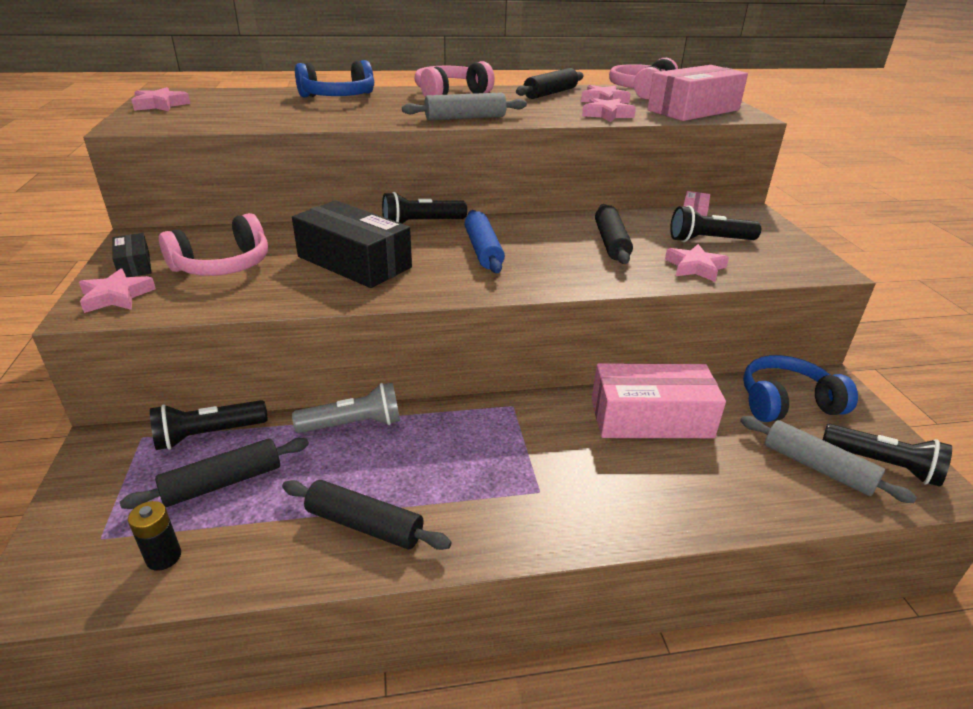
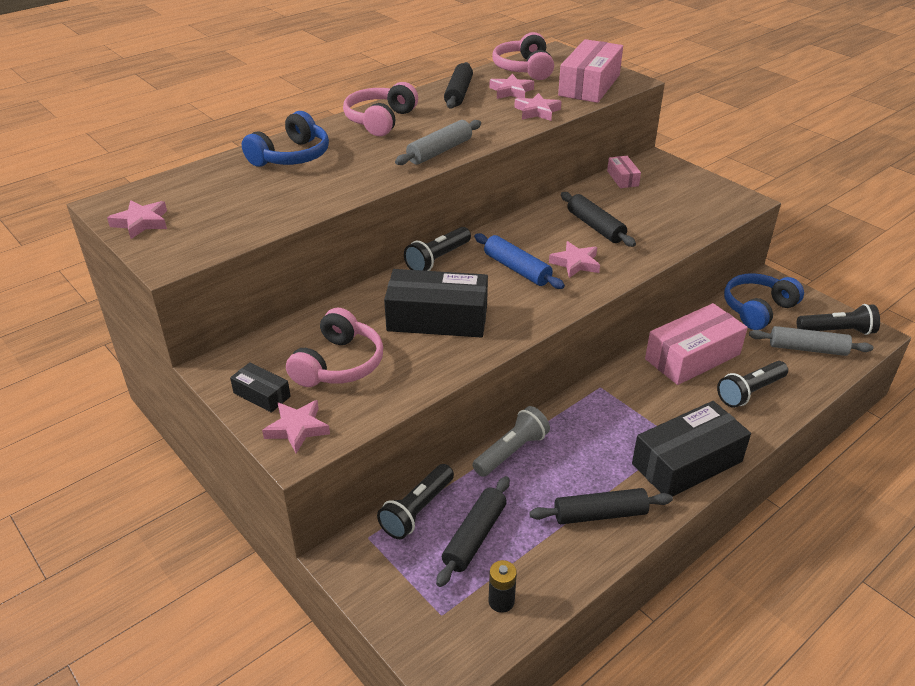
camera: 30 degrees left, 5 degrees up
pink star [665,244,729,282] -> pink star moved to [549,241,600,278]
black flashlight [670,206,761,242] -> black flashlight moved to [717,361,788,408]
none -> black box [632,401,751,497]

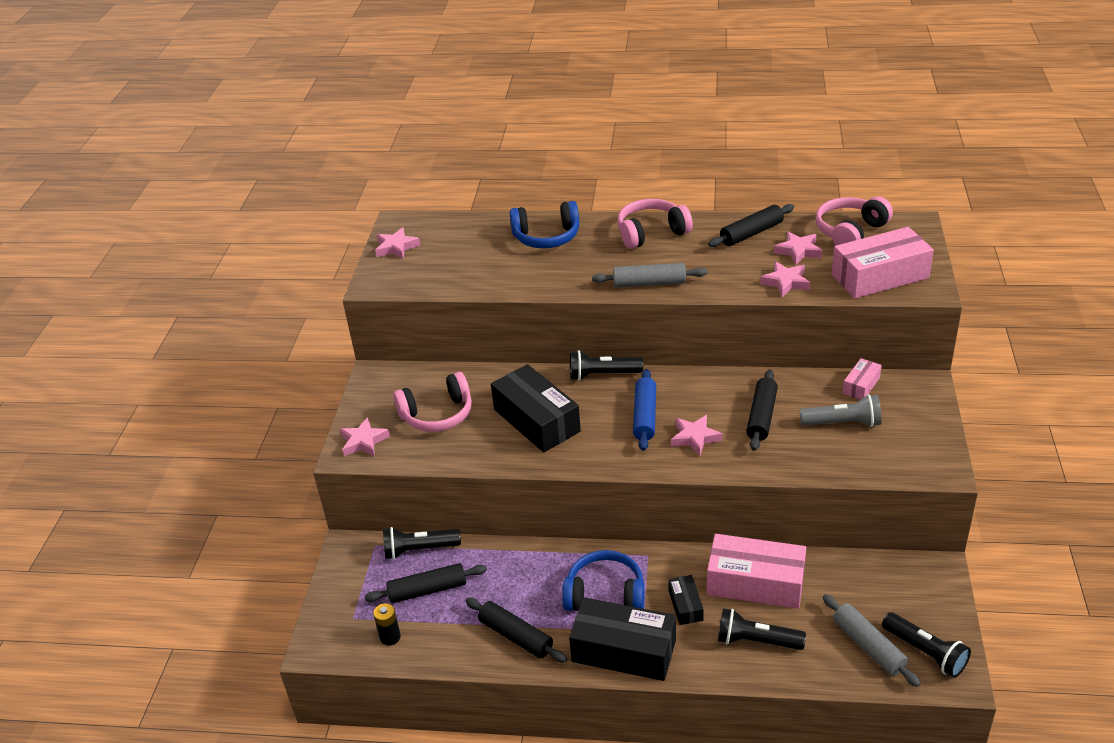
camera: 50 degrees right, 0 degrees up
black box [230,362,291,413] -> black box moved to [668,575,704,625]
grey flashlight [472,406,550,477] -> grey flashlight moved to [800,394,881,427]
blue headphones [724,273,804,330] -> blue headphones moved to [562,550,645,611]

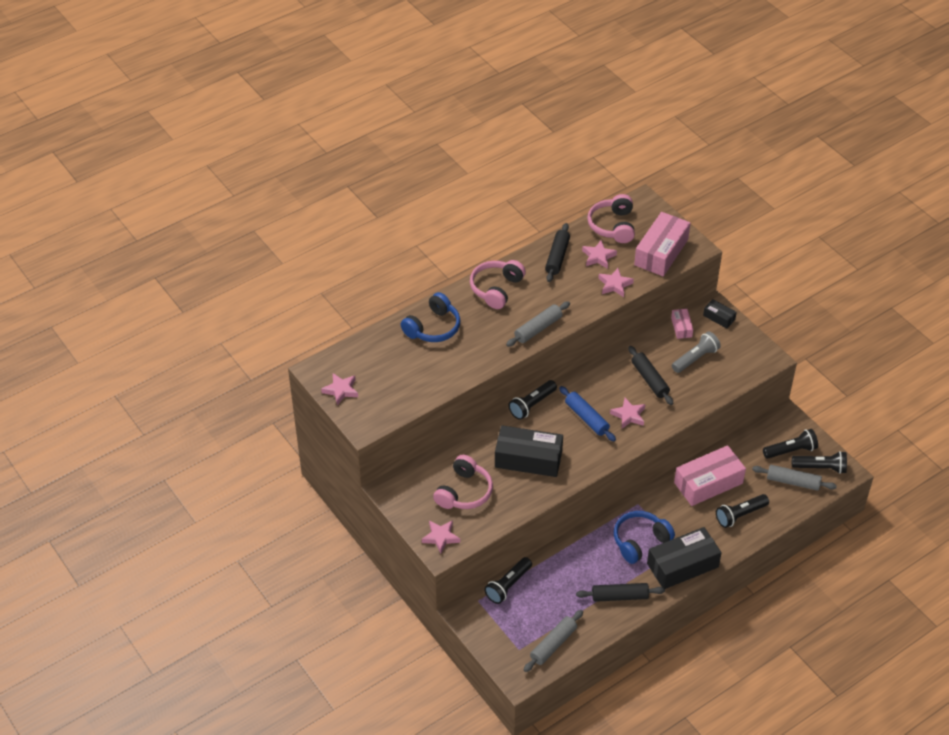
camera: 45 degrees left, 10 degrees up
black rolling pin [365,563,487,603] -> none
black battery [373,603,401,646] -> grey rolling pin [524,610,583,672]
black box [668,575,704,625] -> black box moved to [703,299,737,328]
none -> black flashlight [763,429,818,459]

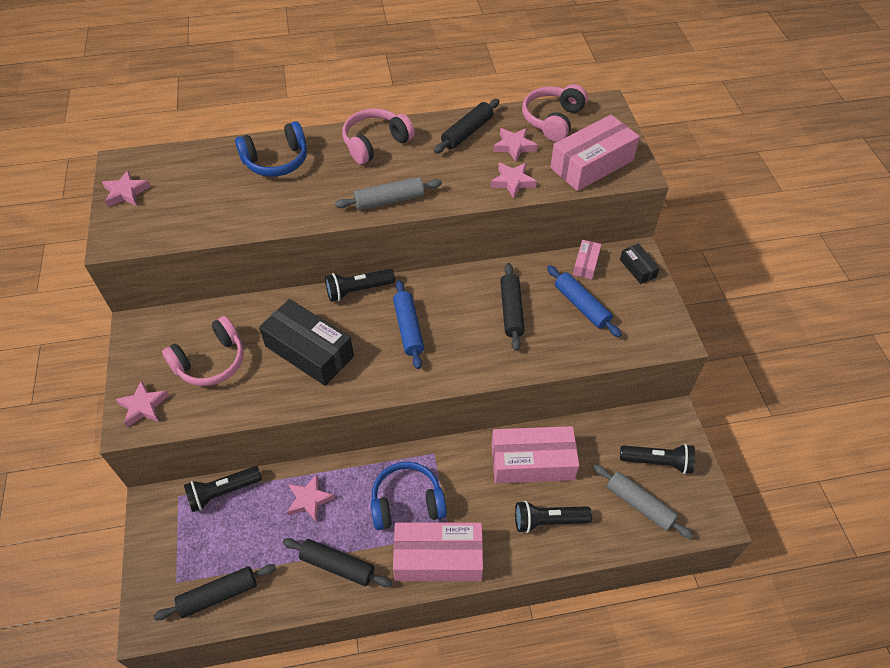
camera: 25 degrees right, 5 degrees up
grey rolling pin [524,610,583,672] -> black rolling pin [154,564,276,620]
pink star [610,398,645,429] -> pink star moved to [287,474,335,522]
black box [647,527,722,589] -> pink box [393,522,483,581]
grey flashlight [672,331,721,373] -> blue rolling pin [547,265,622,337]
black flashlight [792,451,847,474] -> none

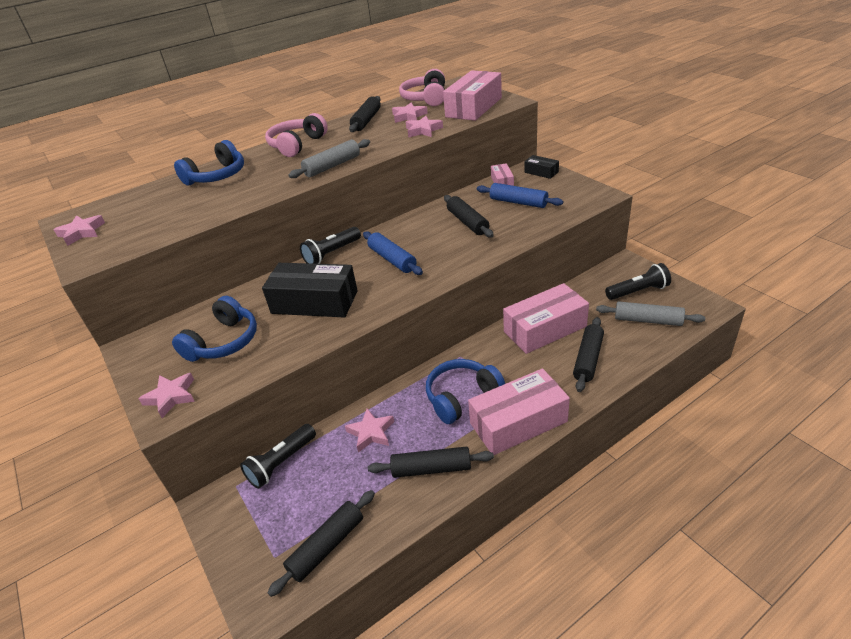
camera: 20 degrees left, 15 degrees down
pink headphones [162,316,244,386] -> blue headphones [172,296,257,362]
black flashlight [515,501,592,533] -> black rolling pin [573,317,604,392]

